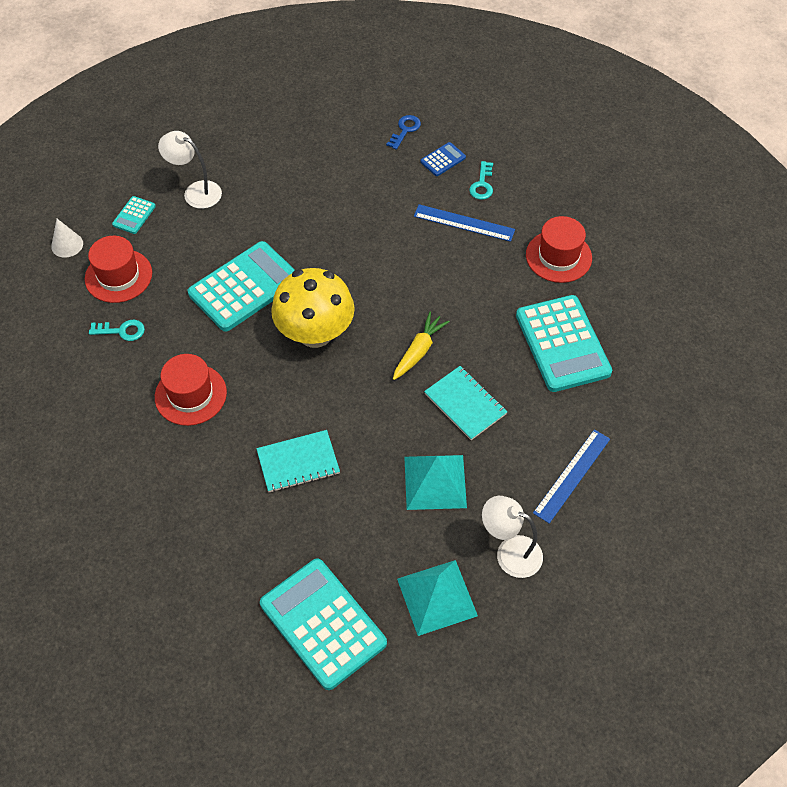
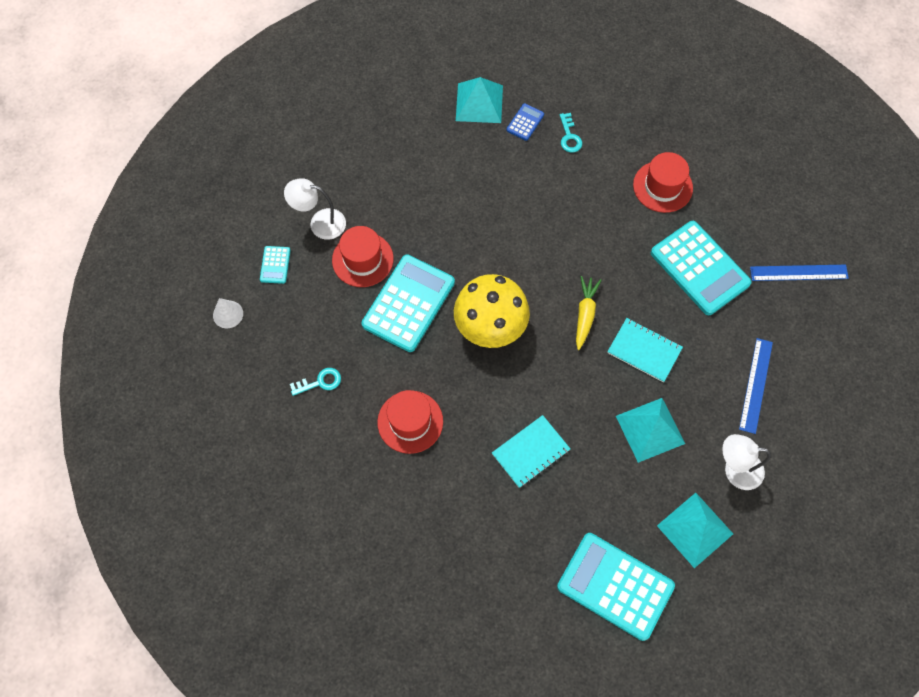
camera: 20 degrees left, 10 degrees up
red hat [85,236,152,303] -> red hat moved to [332,226,394,287]
blue key [386,115,421,150] -> turquoise pyramid [456,77,503,123]
blue ruler [414,204,515,242] -> blue ruler moved to [750,265,849,281]

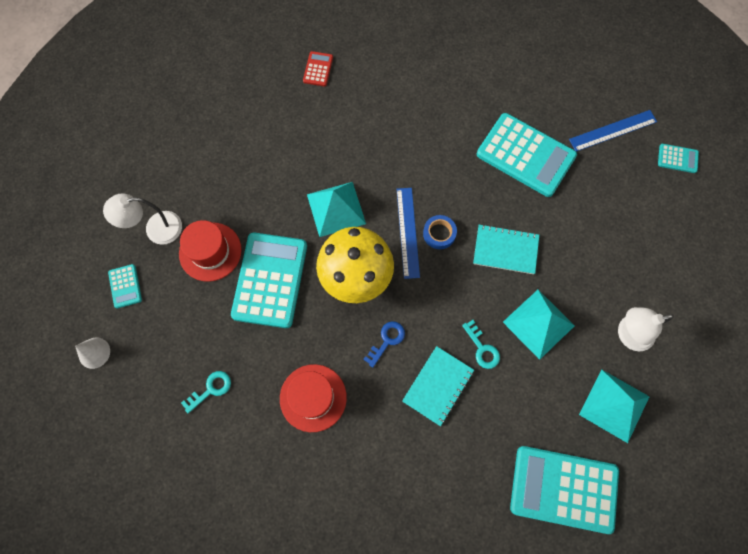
camera: 20 degrees left, 5 degrees up
turquoise pyramid [456,77,503,123] -> turquoise pyramid moved to [307,182,366,237]
blue calculator [507,103,544,141] -> red calculator [303,51,333,86]
turquoise key [560,113,582,153] -> turquoise key moved to [462,320,500,369]
yellow carrot [576,276,601,350] -> blue tape [423,215,457,249]
red hat [633,152,693,213] -> none
blue ruler [739,338,773,434] -> blue ruler moved to [397,188,420,279]
none -> blue key [363,321,405,368]
none -> turquoise calculator [658,144,699,173]

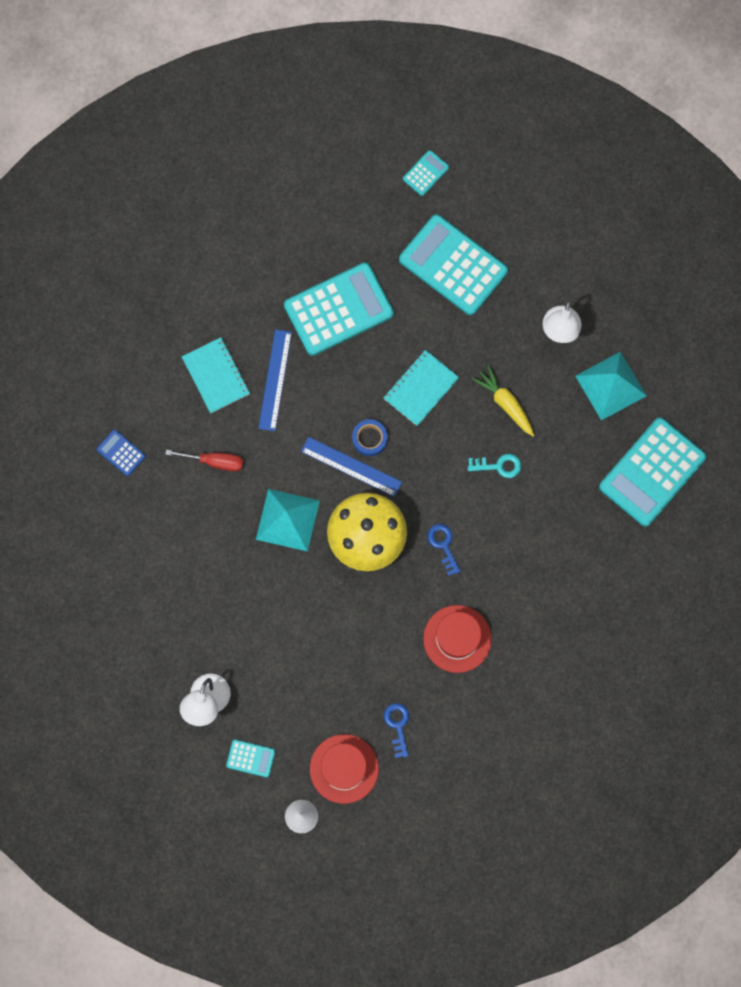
camera: 60 degrees left, 5 degrees up
red hat [179,220,242,282] -> red hat moved to [310,734,379,804]
turquoise key [181,371,231,413] -> blue key [384,703,409,758]
turquoise calculator [231,232,307,328] -> turquoise calculator moved to [399,214,508,315]
red calculator [303,51,333,86] -> blue calculator [97,430,146,476]
turquoise notebook [402,346,474,426] -> turquoise notebook moved to [182,337,250,413]
turquoise pyramid [503,290,575,360] -> yellow carrot [472,365,534,436]
blue ruler [569,110,657,152] -> blue ruler moved to [258,329,292,431]
none -> red screwdriver [165,450,243,472]

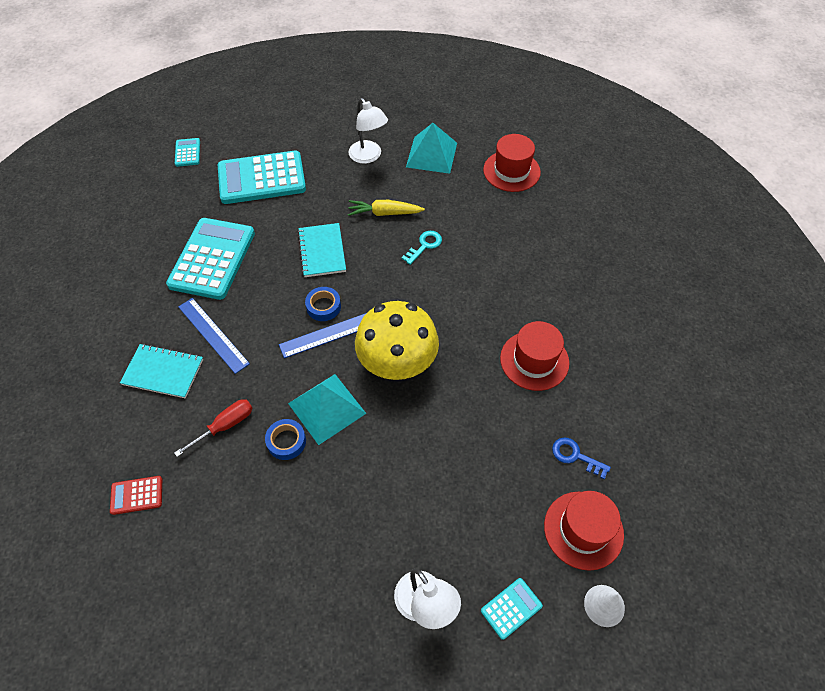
camera: 50 degrees left, 20 degrees down
blue calculator [97,430,146,476] -> red calculator [110,476,162,515]
blue key [427,524,461,576] -> none
turquoise calculator [599,417,706,527] -> red hat [483,134,541,192]
none -> blue tape [265,419,306,460]

